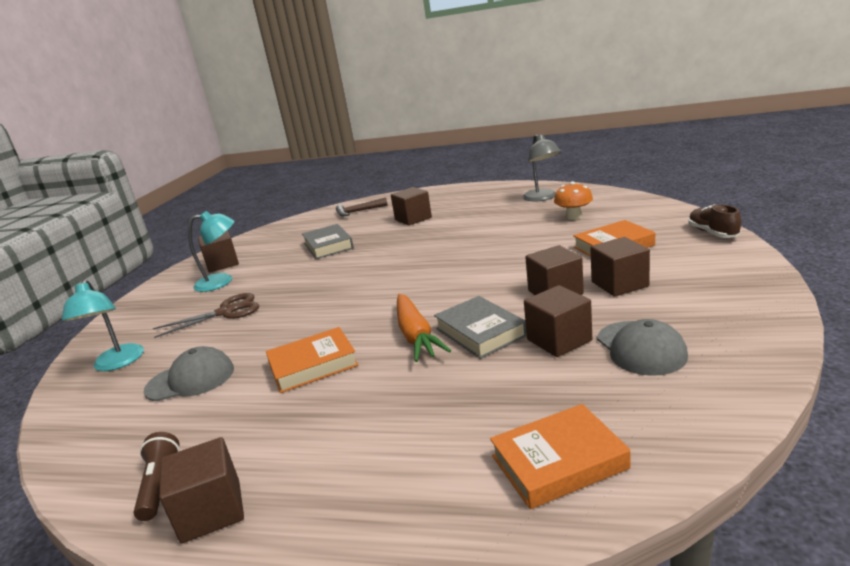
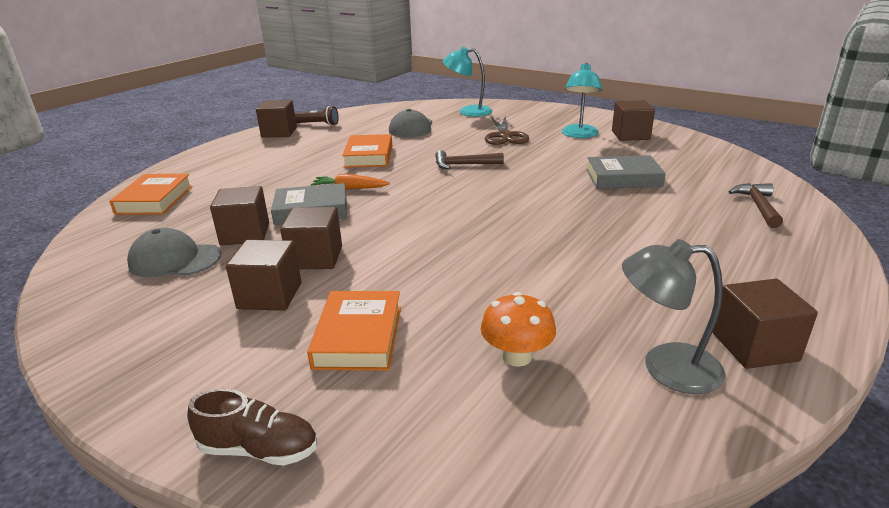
camera: 110 degrees right, 5 degrees up
brown cube [391,187,432,226] -> brown cube moved to [712,279,818,369]
orange carrot [397,294,451,362] -> orange carrot [311,174,390,189], size x0.66
none -> brown hammer [435,150,504,169]

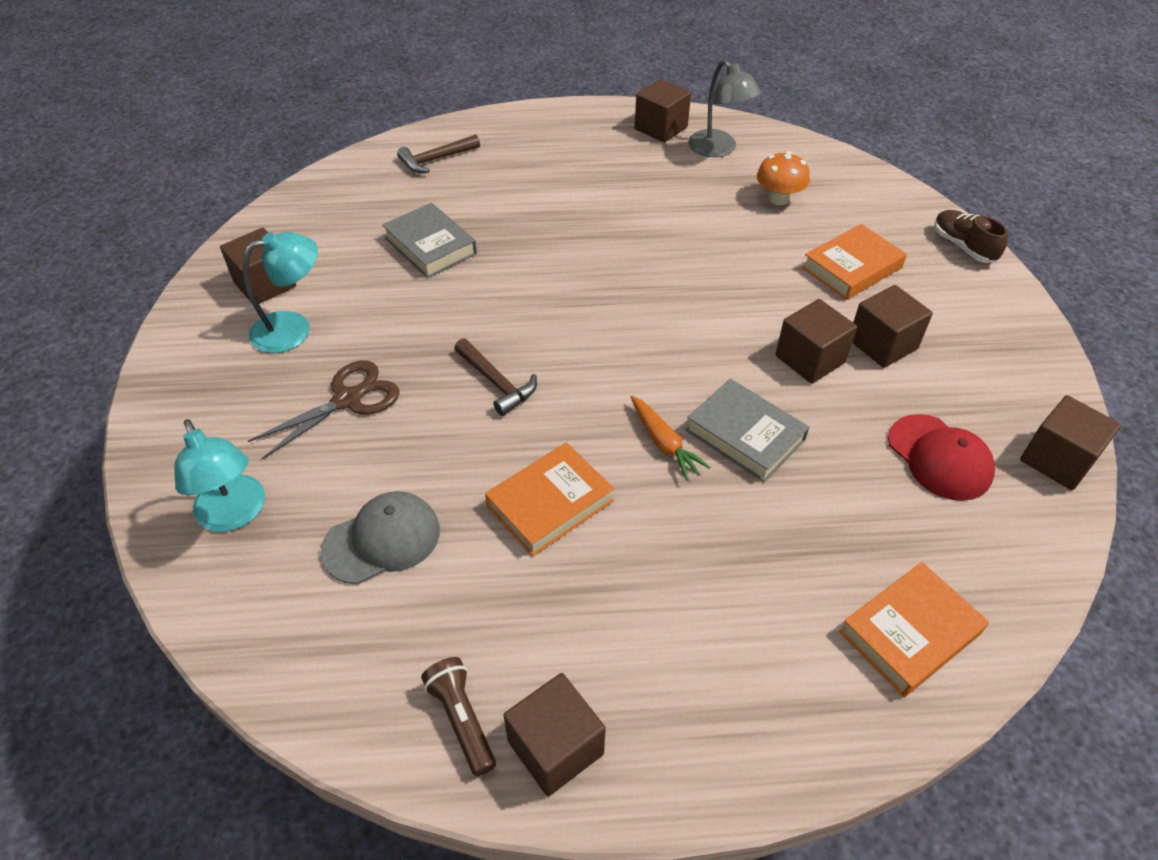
camera: 130 degrees left, 20 degrees up
grey cap [127,228,221,277] -> red cap [888,414,995,501]
brown cube [210,186,269,245] -> brown cube moved to [1020,395,1121,490]

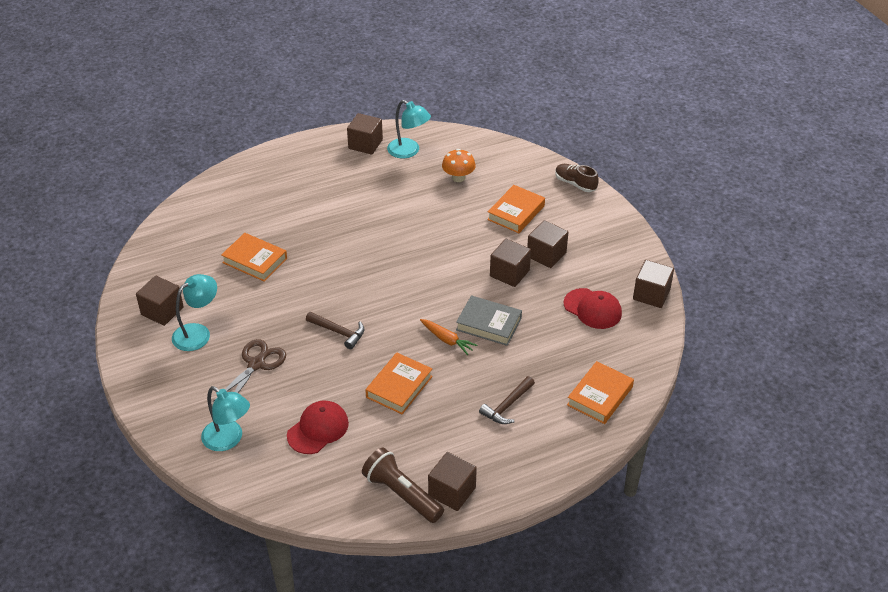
camera: 20 degrees left, 5 degrees down
grey cap [320,491,440,584] -> red cap [287,401,349,454]
grey book [382,203,477,278] -> orange book [221,233,287,282]
brown hammer [397,134,480,173] -> brown hammer moved to [479,376,535,424]
brown flashlight [421,657,496,776] -> brown flashlight [362,448,444,523], size x1.57
grey lamp [688,59,761,157] -> turquoise lamp [387,100,431,159]

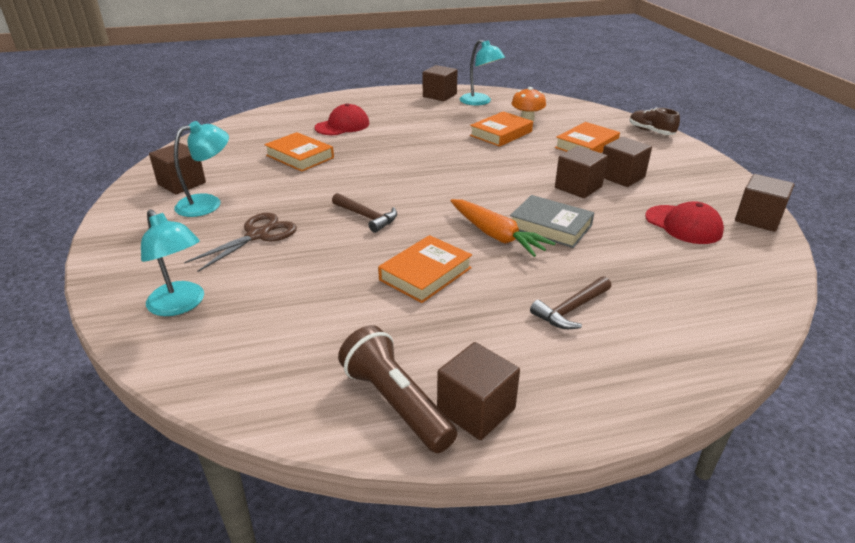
camera: 10 degrees right, 10 degrees down
red cap [287,401,349,454] -> red cap moved to [314,103,369,135]
orange carrot [420,319,477,355] -> orange carrot [451,199,556,257], size x1.52
orange book [567,361,634,424] -> orange book moved to [470,111,533,147]

